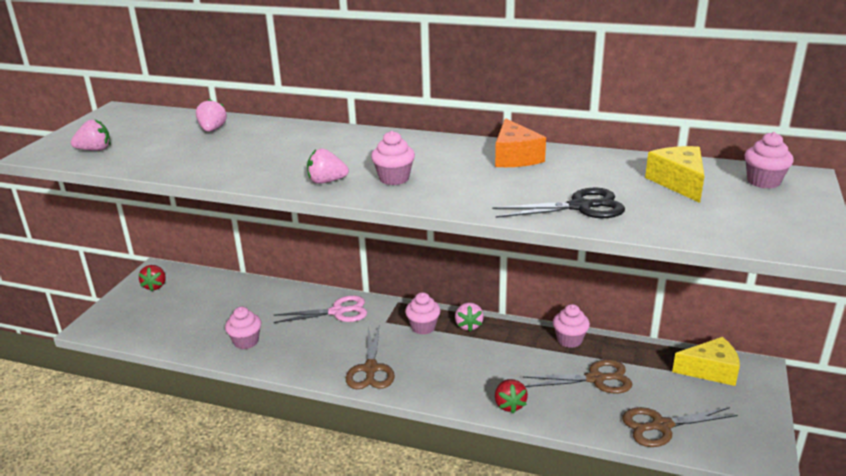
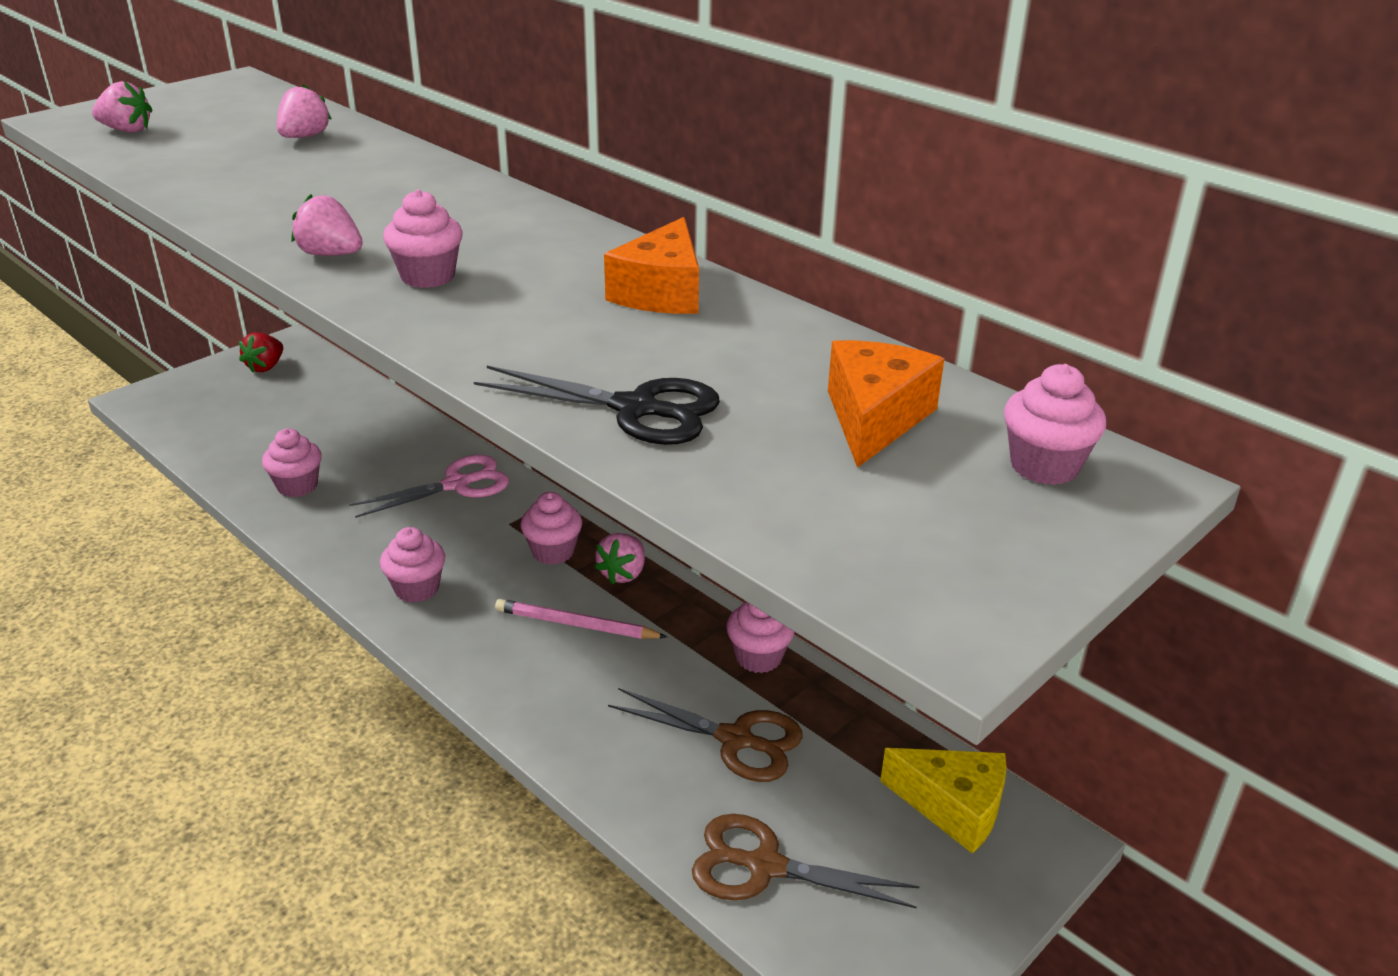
camera: 25 degrees right, 5 degrees up
pink scissors [273,295,367,323] -> pink scissors turned 45 degrees counterclockwise [349,455,509,518]
brown scissors [346,327,395,389] -> pink cupcake [380,527,445,603]
red strawberry [495,379,528,413] -> none
yellow cheese [645,146,704,203] -> orange cheese [828,340,944,468]
none -> pink pencil [495,599,667,639]

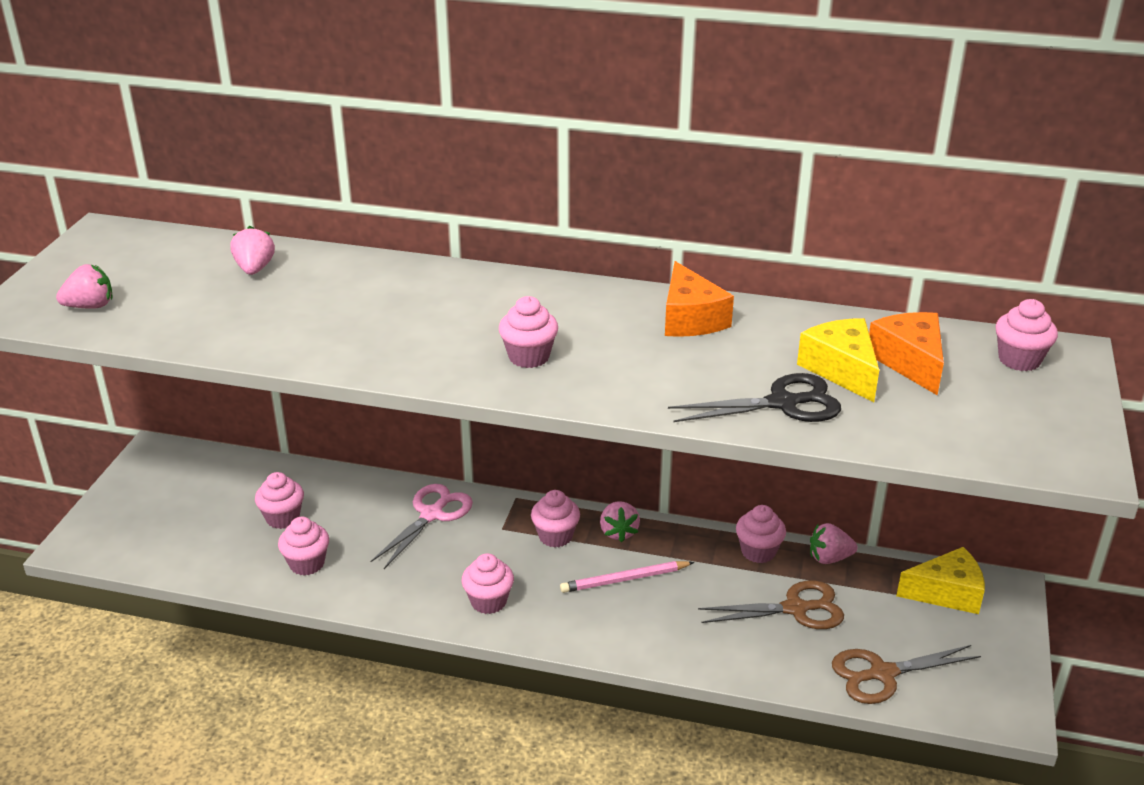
camera: 30 degrees left, 0 degrees up
red strawberry [239,332,283,373] -> none
pink strawberry [292,194,363,256] -> pink strawberry moved to [810,523,858,564]
none -> pink cupcake [255,472,304,529]
none -> yellow cheese [797,318,879,402]

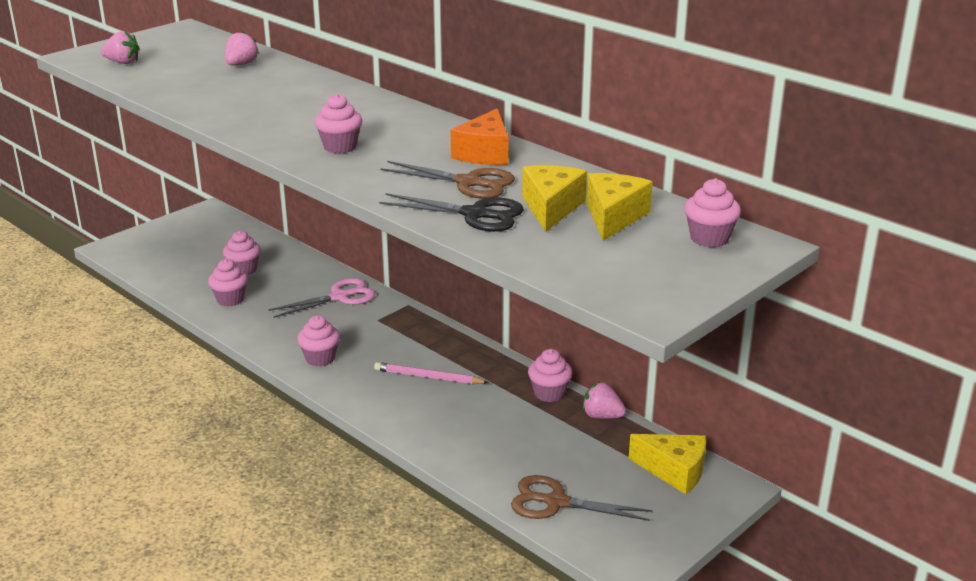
camera: 30 degrees right, 5 degrees down
pink cupcake [531,490,580,548] -> none
pink strawberry [600,501,640,542] -> none
brown scissors [698,580,844,629] -> brown scissors moved to [380,161,515,199]
orange cheese [869,312,944,395] -> yellow cheese [587,173,653,241]

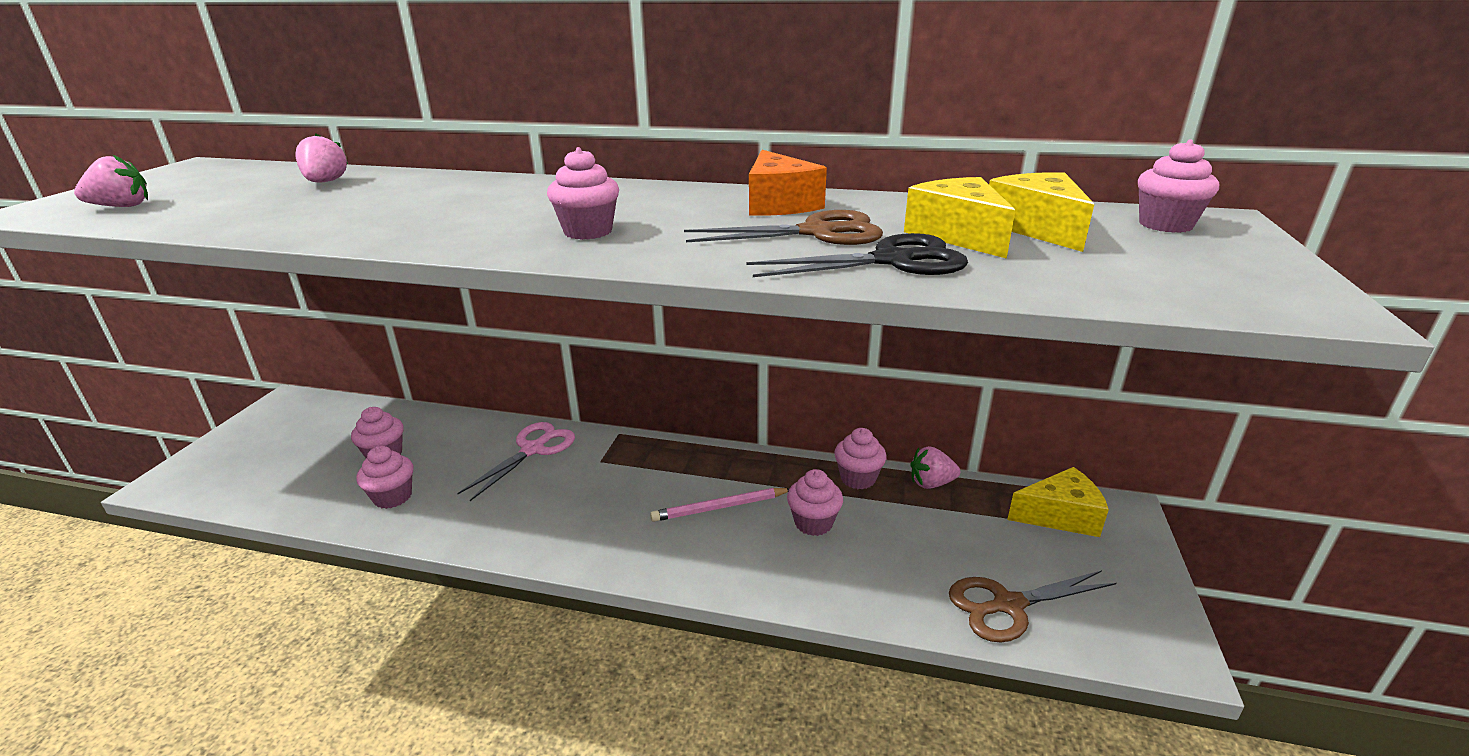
camera: 30 degrees left, 0 degrees up
pink cupcake [297,315,340,367] -> pink cupcake moved to [787,469,843,536]

